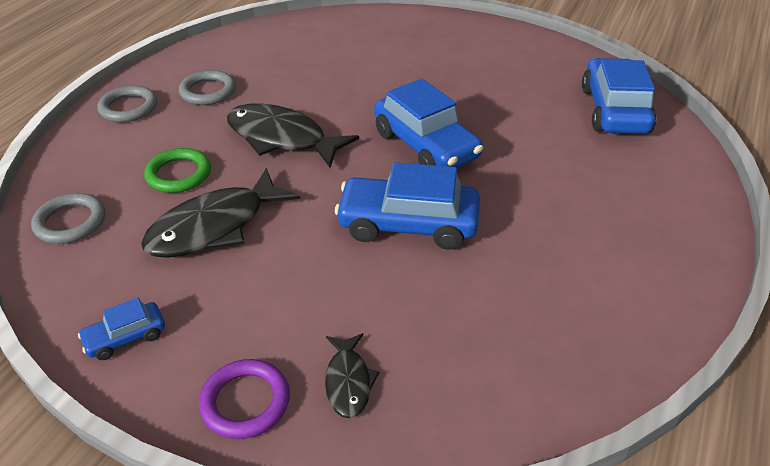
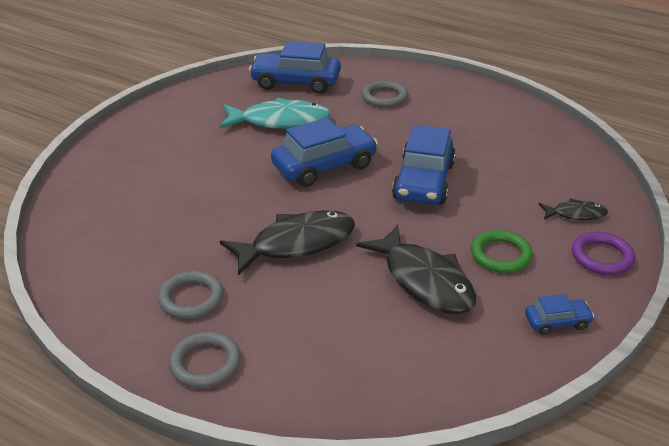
camera: 85 degrees left, 5 degrees down
grey ring [31,193,105,244] -> grey ring moved to [362,81,408,108]
blue car [78,298,165,360] -> blue car turned 75 degrees counterclockwise [525,294,594,335]
green ring [144,148,211,193] -> green ring moved to [471,230,533,273]
black fish [227,104,359,168] -> black fish turned 150 degrees counterclockwise [220,210,355,275]
none -> turquoise fish [219,98,331,129]

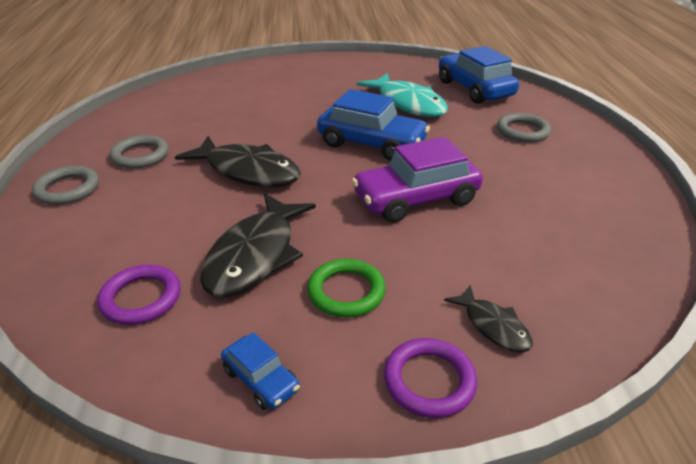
camera: 55 degrees right, 0 degrees up
blue car [392,125,456,205] -> purple car [352,137,483,223]
none -> purple ring [97,265,181,325]

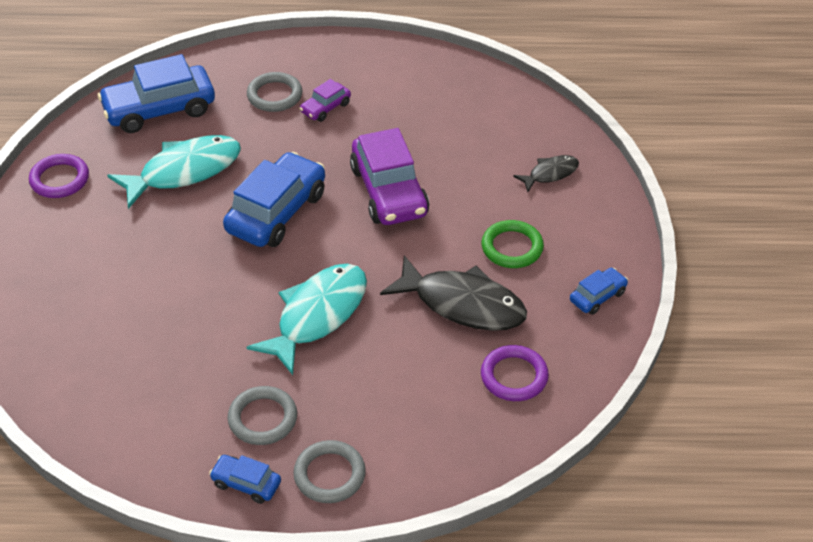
camera: 85 degrees left, 10 degrees up
black fish [175,136,301,187] -> turquoise fish [246,264,367,375]
purple ring [384,338,477,418] -> purple ring moved to [29,154,89,198]
none -> blue car [209,455,281,504]
none -> purple car [299,79,351,122]

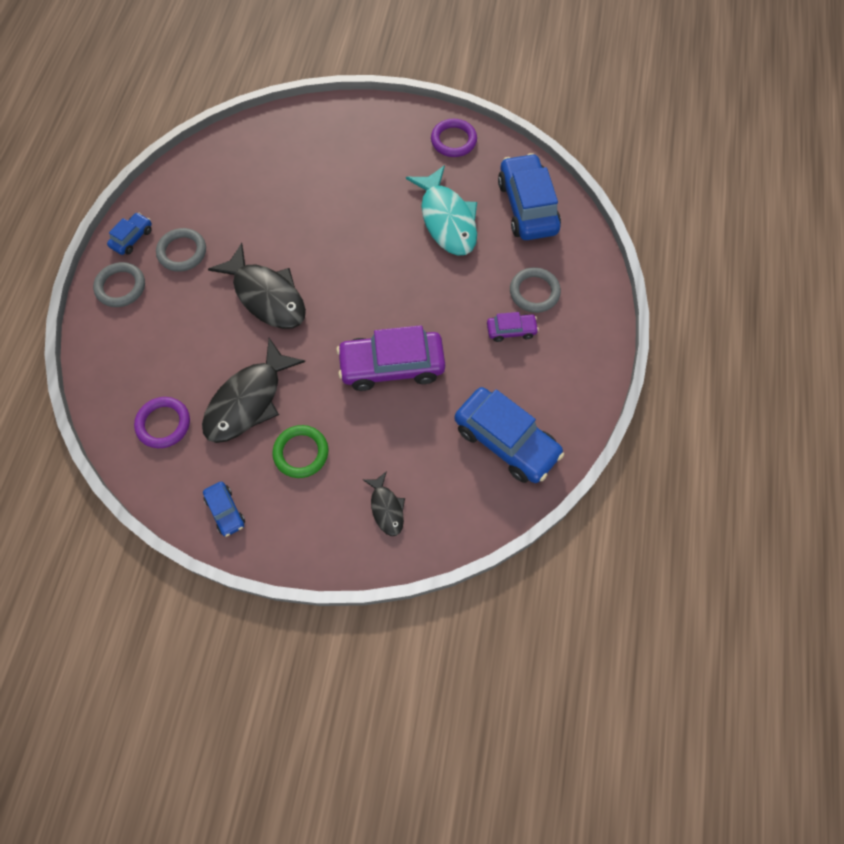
camera: 100 degrees right, 20 degrees up
blue car [223,152,325,247] -> blue car moved to [455,387,564,483]
turquoise fish [246,264,367,375] -> black fish [208,243,306,329]
purple car [299,79,351,122] -> purple car turned 120 degrees clockwise [487,312,539,342]

